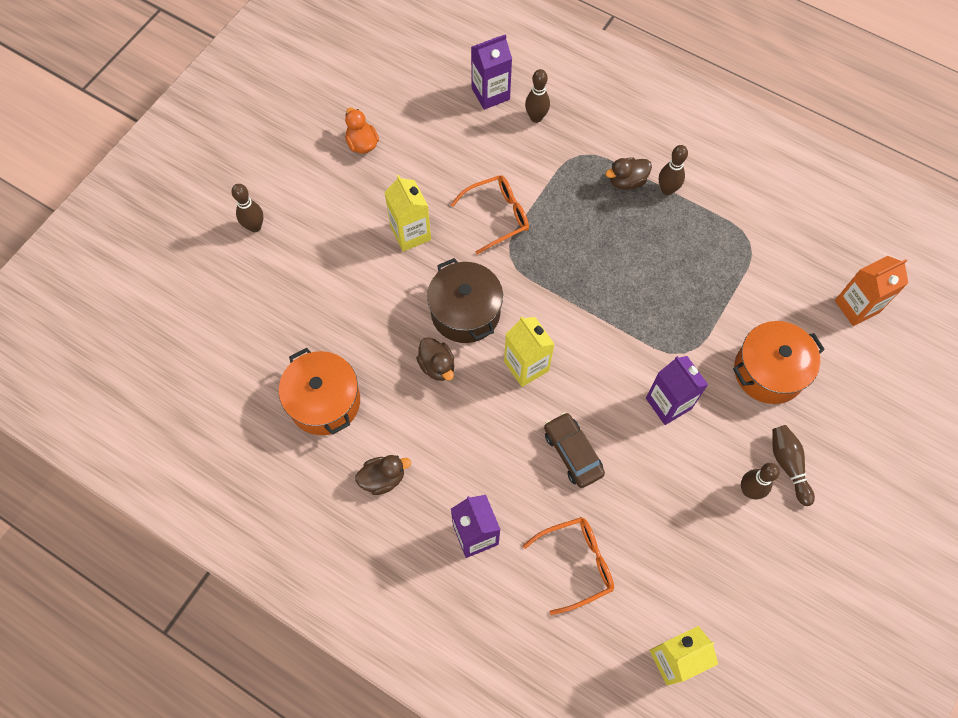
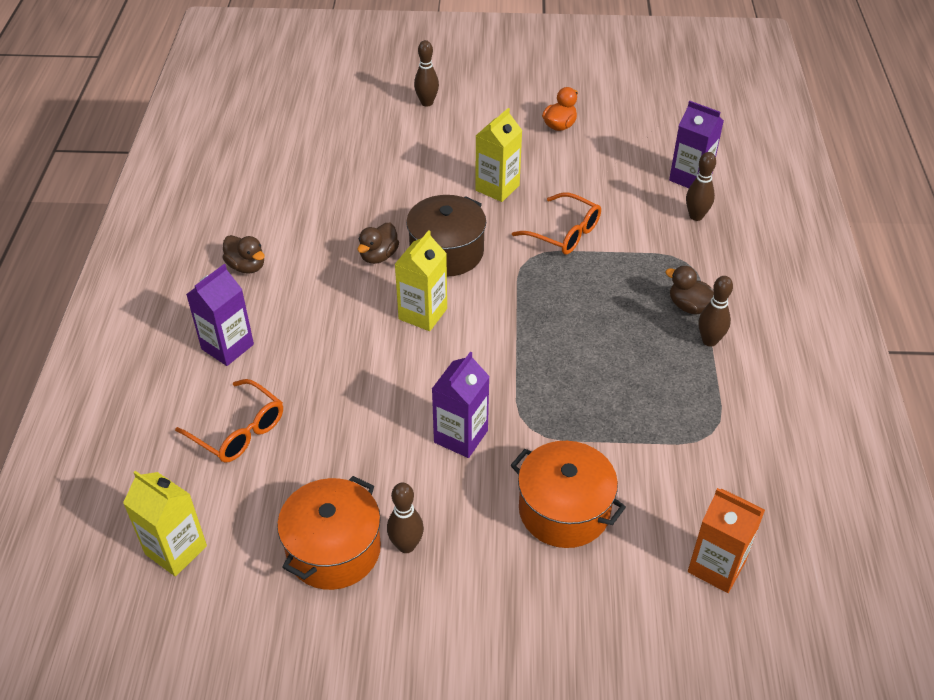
camera: 60 degrees right, 20 degrees down
orange pot [279,348,360,435] -> orange pot moved to [277,476,381,590]
brown car [544,412,605,488] -> none
brown bowling pin [772,425,815,506] -> none

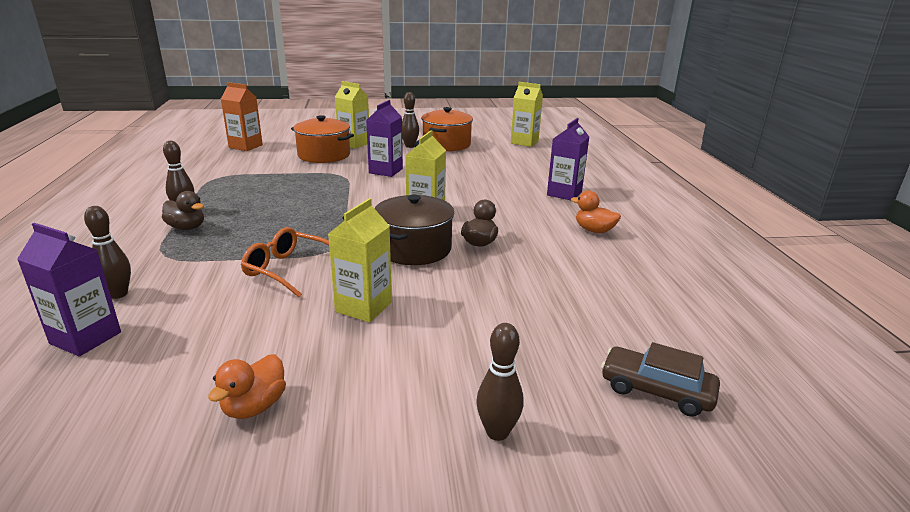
camera: 170 degrees right, 20 degrees down
orange glasses [175,379,283,463] -> none
brown duck [222,235,265,274] -> orange duck [571,191,621,233]
none -> yellow carton [335,81,369,149]
none -> brown car [601,342,720,417]

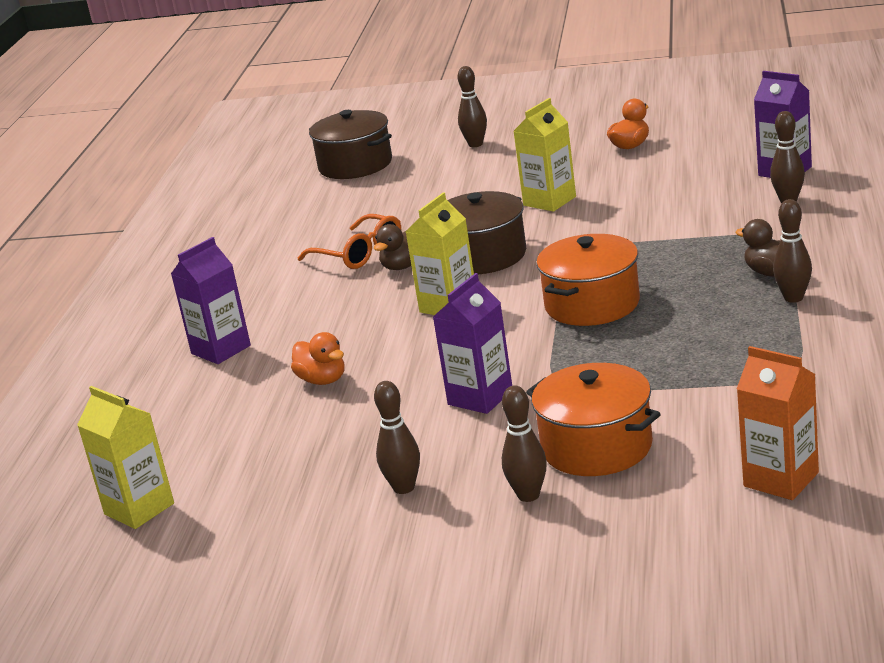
camera: 160 degrees left, 0 degrees up
orange glasses [241,227,329,297] -> orange glasses moved to [298,214,401,269]
yellow carton [335,81,369,149] -> brown bowling pin [502,385,547,502]
orange pot [421,107,473,151] -> orange pot moved to [536,234,640,326]
orange duck [571,191,621,233] -> orange duck moved to [291,332,345,385]
brown car [601,342,720,417] -> brown pot [309,110,392,179]

